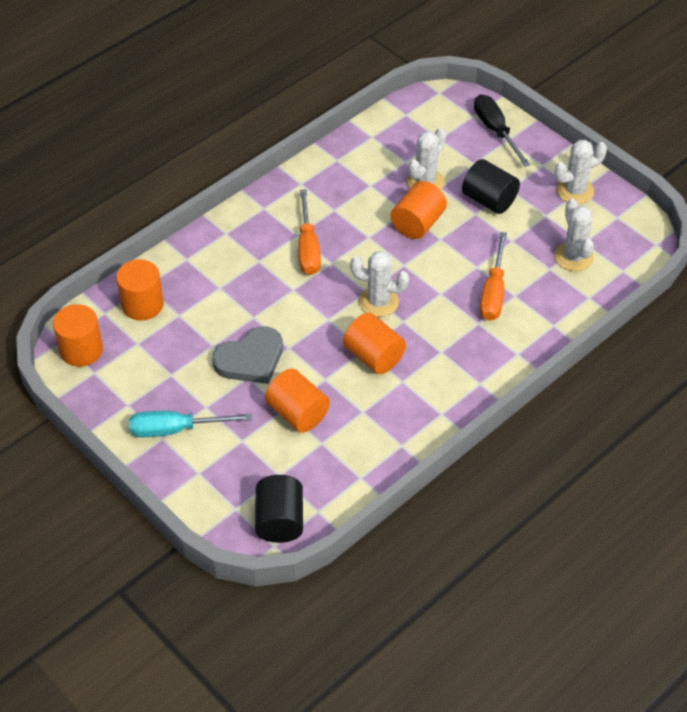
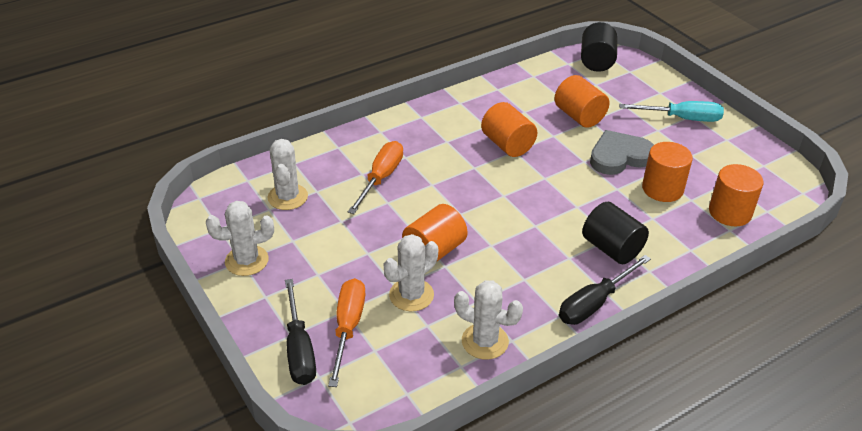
camera: 170 degrees left, 10 degrees down
orange cylinder [53,304,103,367] -> orange cylinder moved to [642,142,693,202]
orange screwdriver [298,189,321,275] -> orange screwdriver moved to [328,278,366,387]
white cactus [350,251,409,317] -> white cactus moved to [454,280,523,360]
black cylinder [462,159,520,214] -> black cylinder moved to [582,202,649,264]
none -> black screwdriver [559,255,651,325]

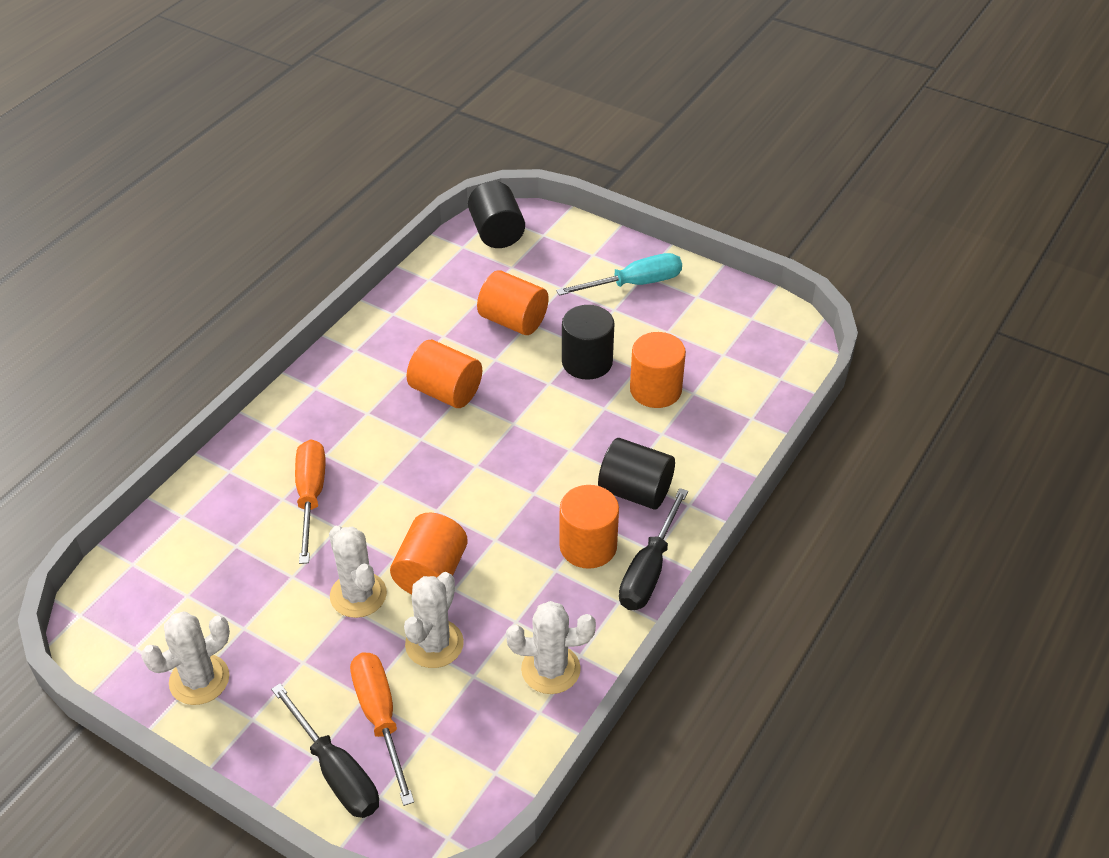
camera: 25 degrees left, 5 degrees up
white cactus [268,139,308,210] -> white cactus moved to [329,526,387,618]
grey heart [590,130,654,175] -> black cylinder [562,305,614,380]
orange cylinder [709,164,763,226] -> orange cylinder moved to [559,485,619,569]

